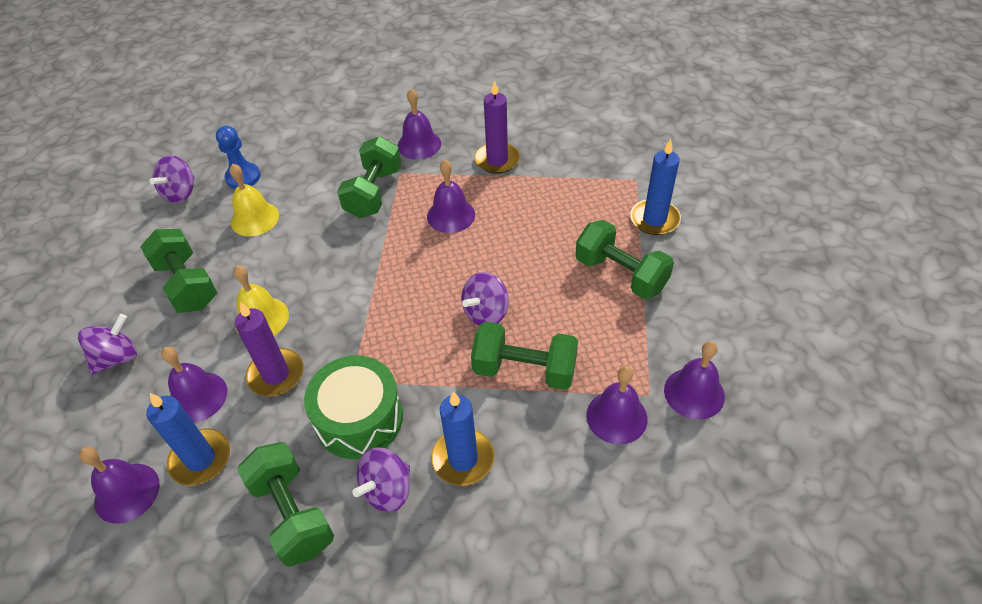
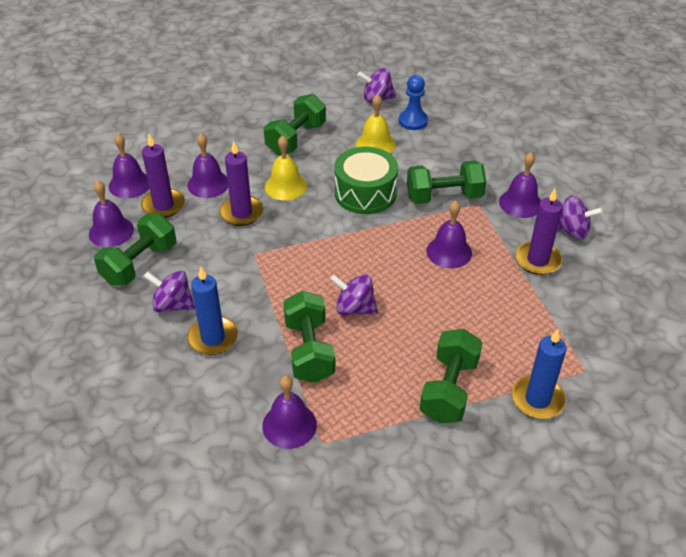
camera: 65 degrees right, 5 degrees down
purple spinning top [78,314,137,375] -> purple spinning top moved to [557,195,603,239]
blue candle [146,393,230,486] -> purple candle [141,134,185,218]
green drum [304,356,403,459] -> green drum moved to [334,147,398,214]
purple bell [664,341,725,420] -> purple bell moved to [89,180,134,247]

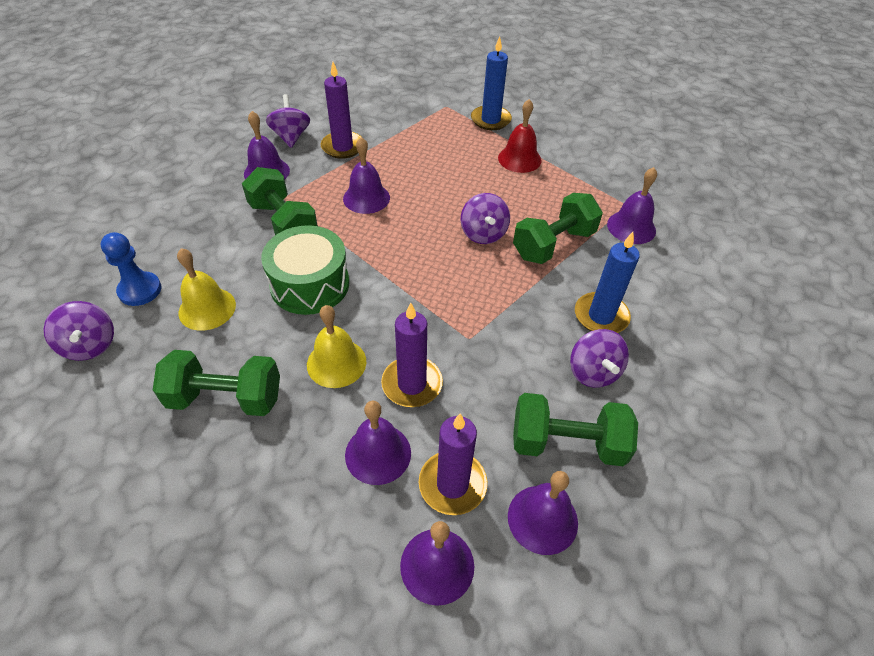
camera: 120 degrees left, 5 degrees up
green dumbbell [420,329,483,423] -> red bell [498,99,542,173]

